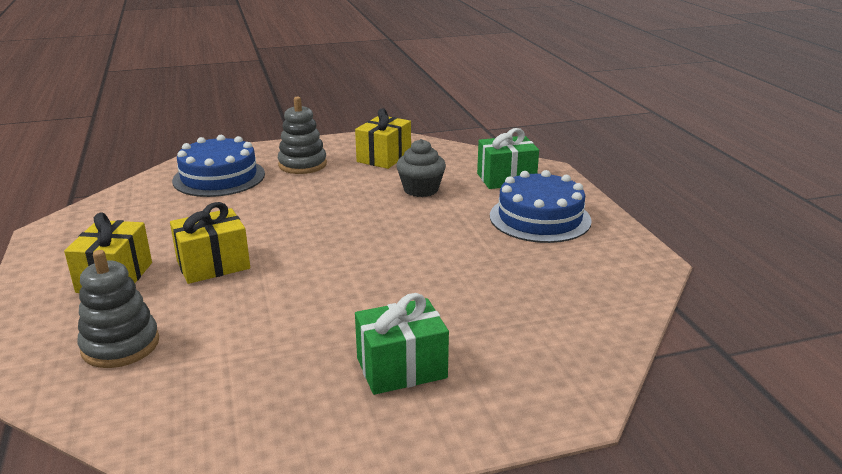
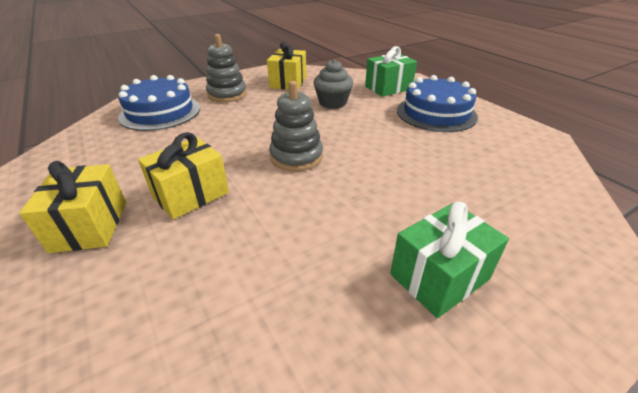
camera: 15 degrees left, 10 degrees up
grey stacking toy [77,250,159,368] -> grey stacking toy moved to [269,81,323,171]

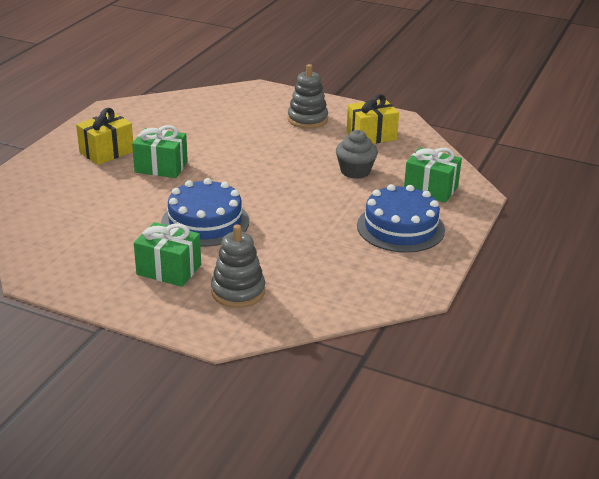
camera: 55 degrees right, 5 degrees down
blue cake [118,75,200,131] -> blue cake moved to [161,178,249,247]
yellow gift [138,132,229,220] -> green gift [132,125,188,178]
grey stacking toy [269,81,323,171] -> grey stacking toy moved to [211,224,265,308]

